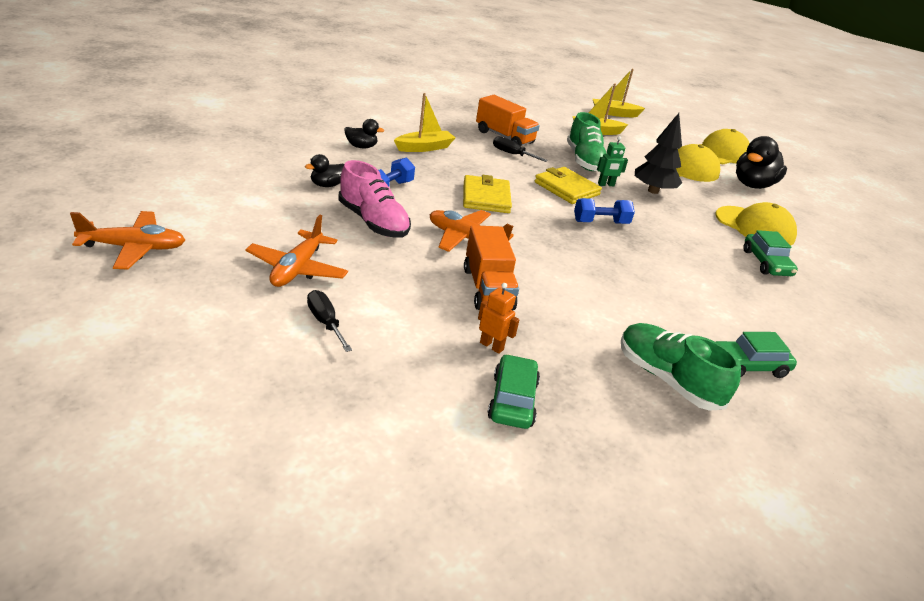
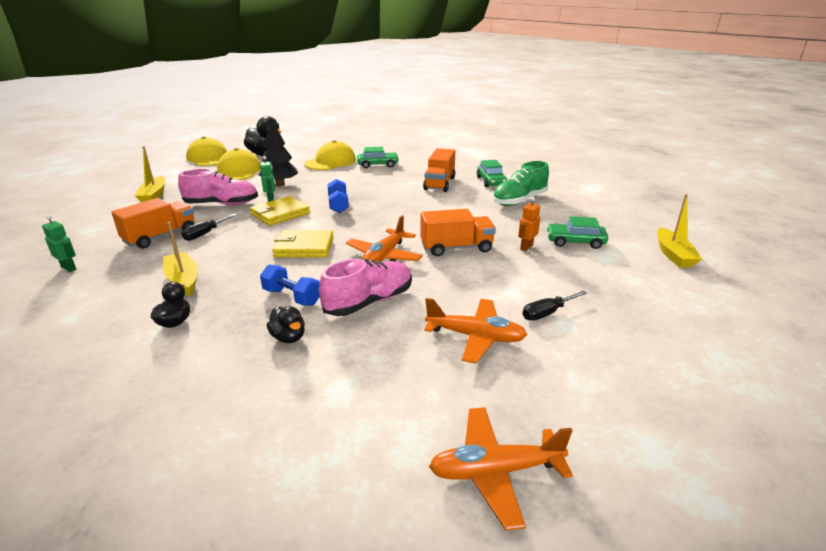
camera: 85 degrees left, 5 degrees down
orange plane [70,211,185,270] -> orange plane turned 90 degrees counterclockwise [429,407,573,531]
green shoe [567,112,607,171] -> pink shoe [178,169,258,205]
yellow boat [593,69,645,117] -> yellow boat moved to [657,194,702,268]
none -> green robot [42,215,76,272]
none -> orange truck [423,148,455,192]

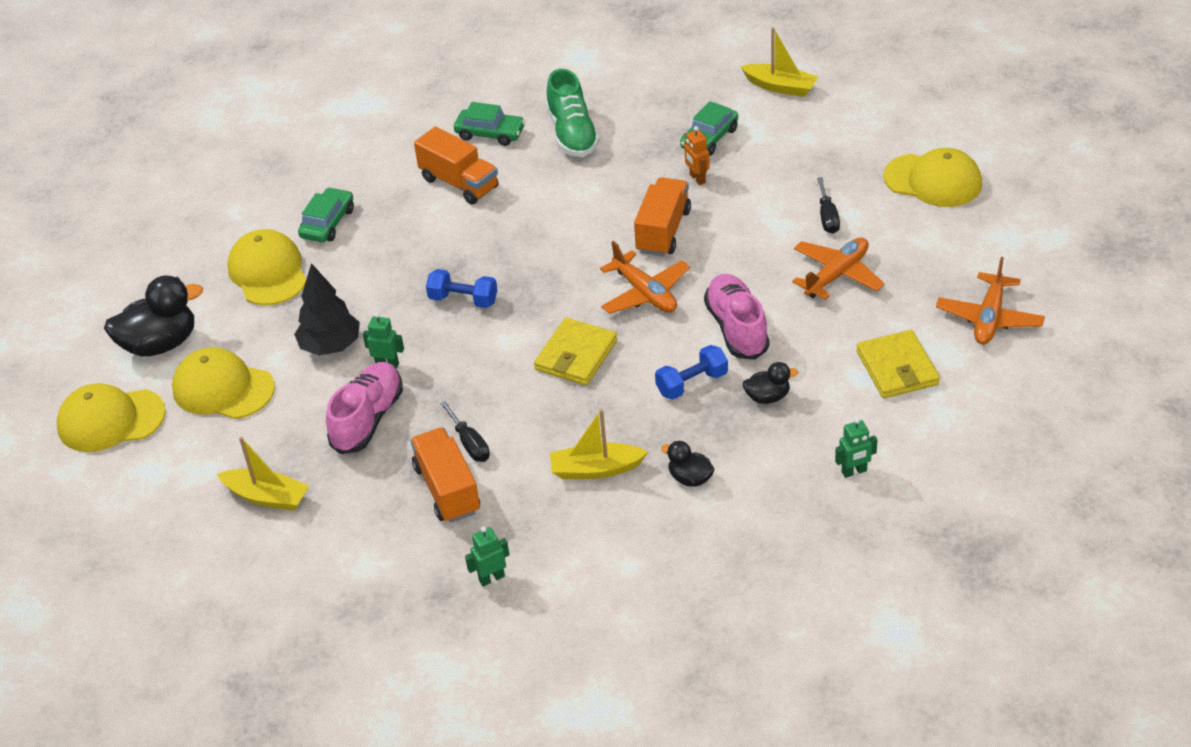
camera: 60 degrees left, 15 degrees up
yellow wallet [250,196,310,226] -> yellow wallet moved to [856,330,940,398]
none -> green robot [835,418,877,478]
none -> yellow cap [883,148,982,207]

